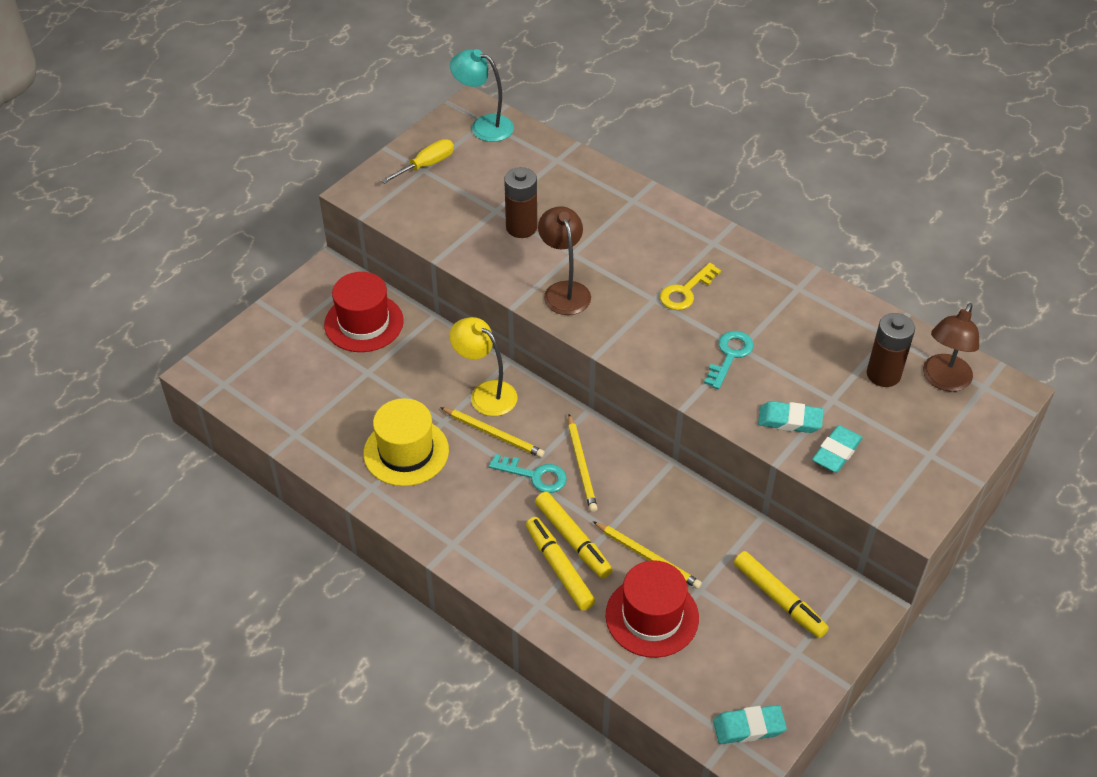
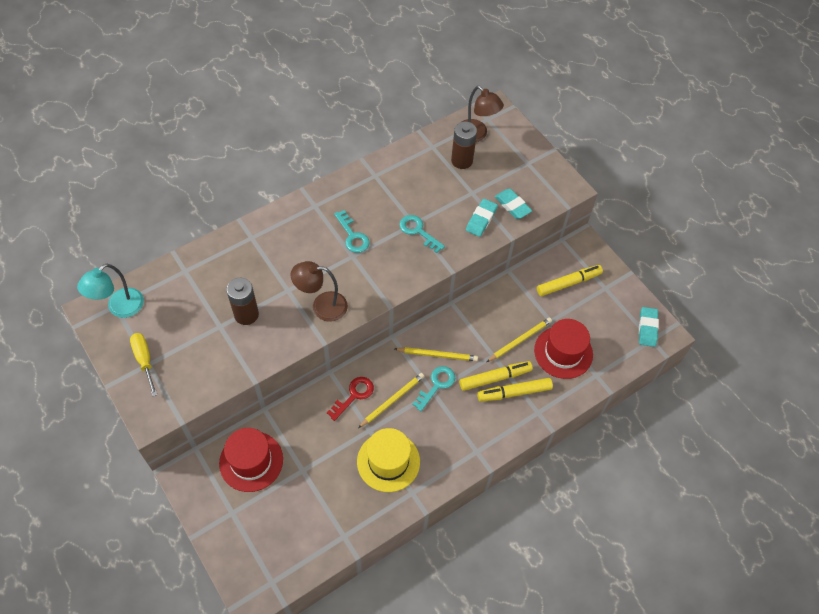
camera: 75 degrees left, 10 degrees up
yellow lamp [450,317,517,416] -> red key [327,377,374,421]
yellow key [660,263,721,310] -> turquoise key [334,210,370,253]

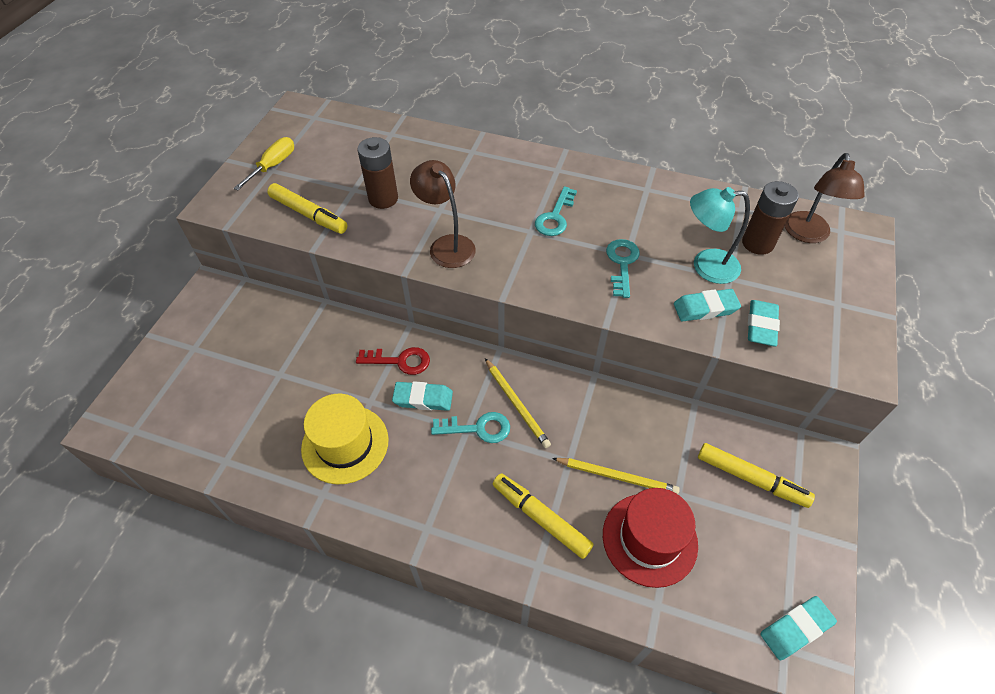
camera: 55 degrees right, 5 degrees down
turquoise lamp [77,264,144,318] -> turquoise lamp moved to [690,187,750,284]
red hat [219,428,283,492] -> none
yellow pencil [358,373,425,428] -> turquoise eraser [392,381,453,411]
yellow marker [459,361,533,391] -> yellow marker moved to [267,183,348,234]

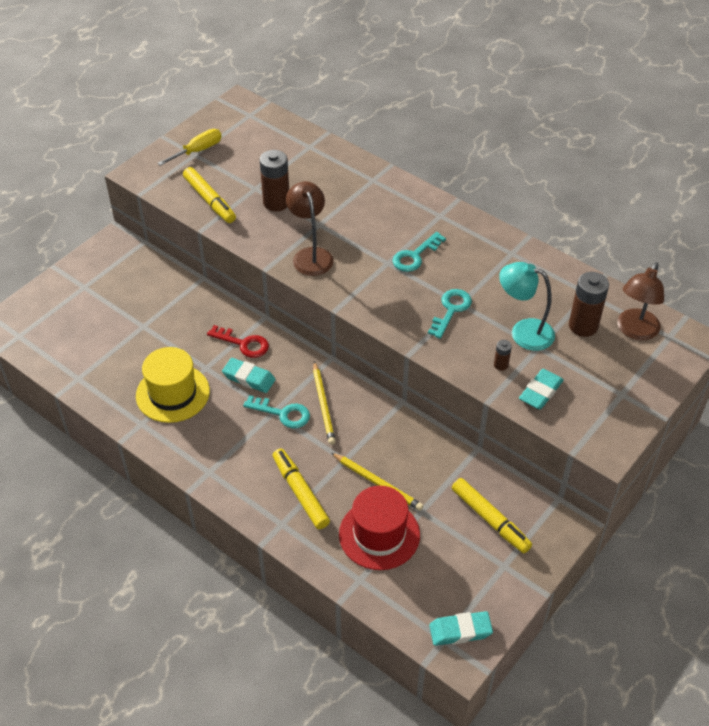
camera: 20 degrees right, 5 degrees down
turquoise eraser [674,289,741,321] -> brown battery [494,340,512,371]

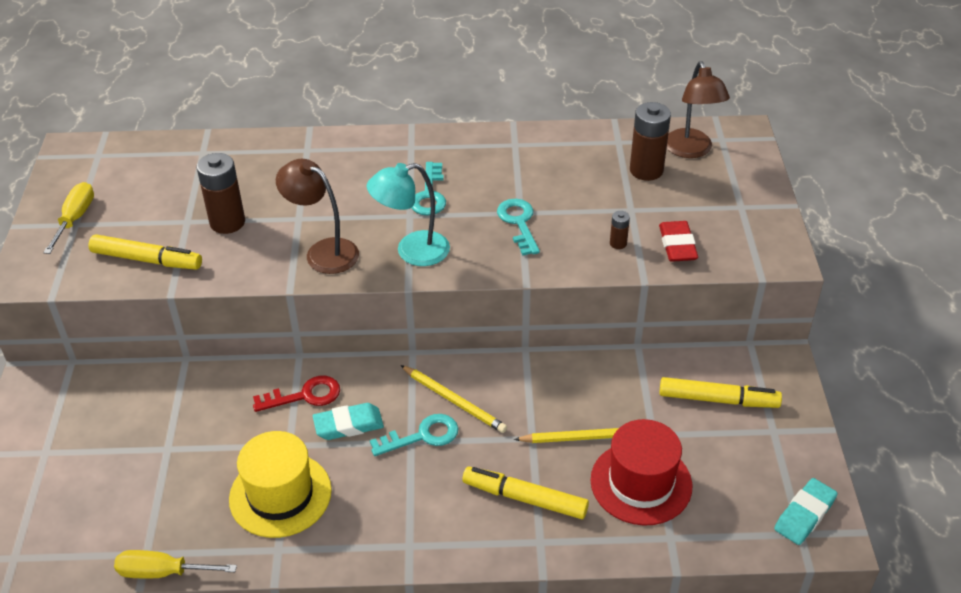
camera: 40 degrees left, 5 degrees down
turquoise lamp [499,262,555,351] -> turquoise lamp moved to [367,163,450,266]
turquoise eraser [519,369,564,409] -> red eraser [659,221,698,262]
none -> yellow screwdriver [114,550,237,578]

